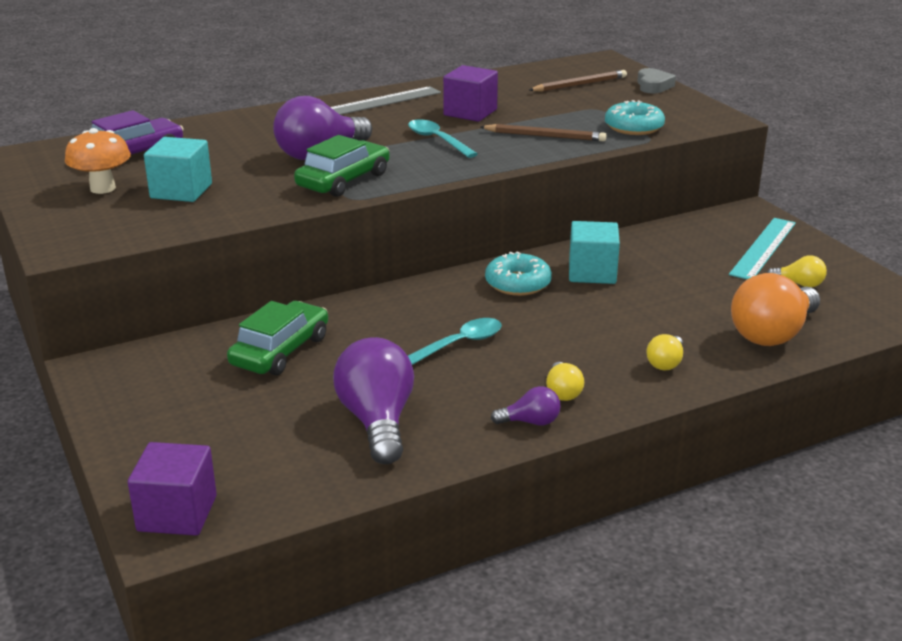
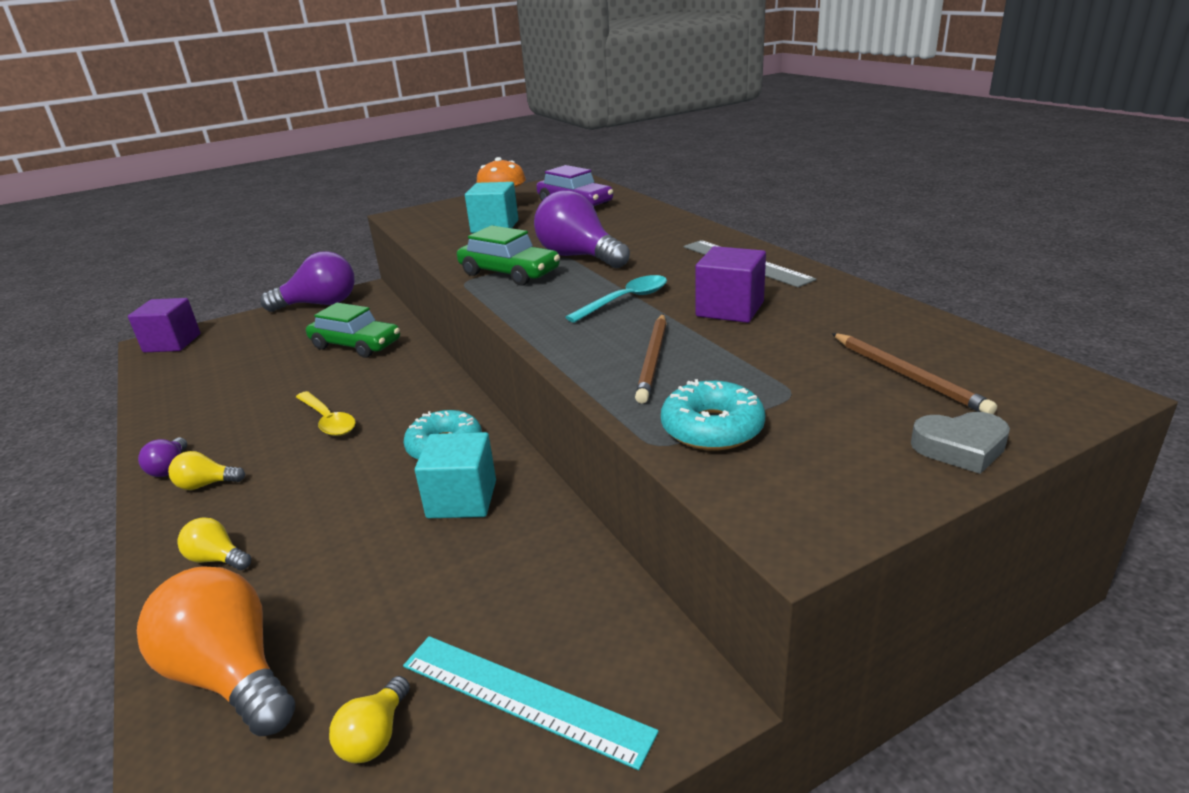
camera: 90 degrees right, 0 degrees up
purple light bulb [333,337,414,464] -> purple light bulb moved to [260,251,355,312]
turquoise spoon [408,318,502,365] -> yellow spoon [296,391,356,436]

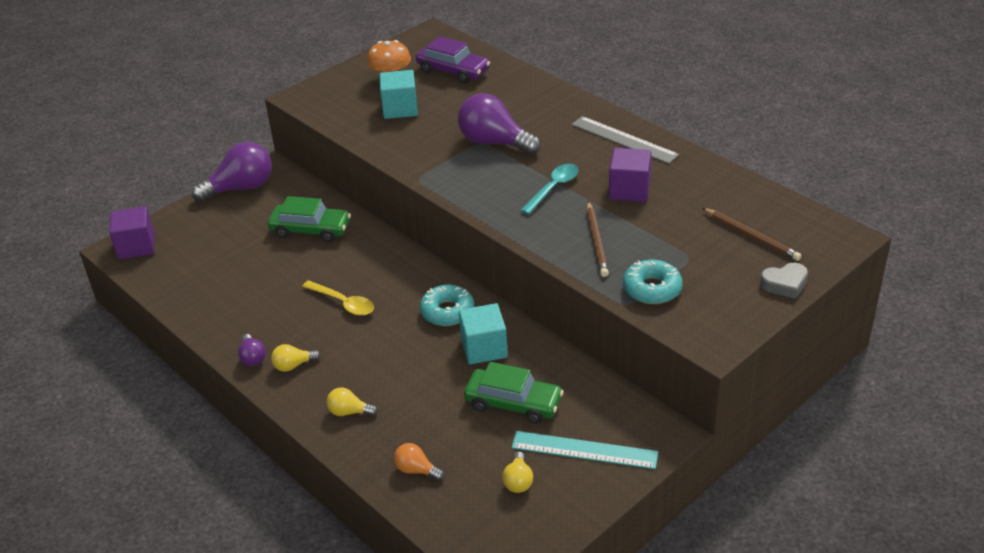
camera: 15 degrees left, 10 degrees up
orange light bulb [137,566,295,736] -> orange light bulb [394,443,444,481], size x0.48
green car [457,225,560,286] -> green car moved to [464,362,564,424]

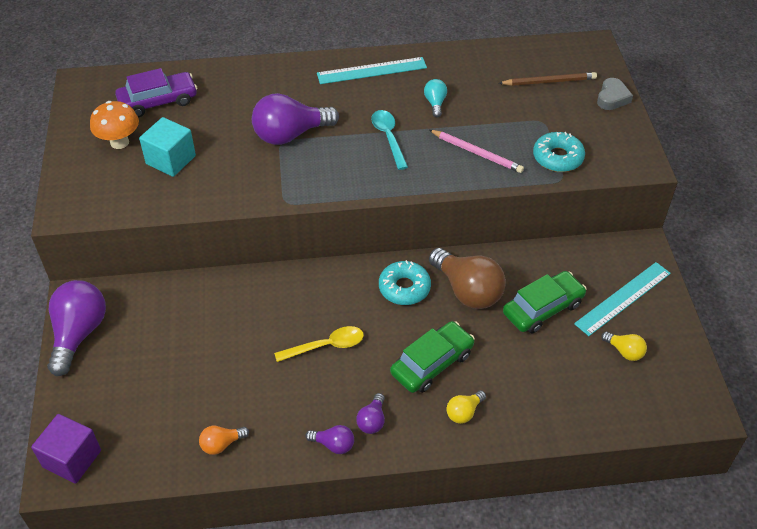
camera: 55 degrees left, 10 degrees up
green car [268,196,351,242] -> green car moved to [390,321,475,393]
yellow light bulb [271,344,321,372] -> purple light bulb [356,393,385,434]
orange light bulb [394,443,444,481] -> orange light bulb moved to [199,426,249,455]
turquoise cube [459,303,508,364] -> brown light bulb [429,248,506,309]
grey ruler [571,116,679,164] -> turquoise ruler [317,57,427,84]
brown pencil [586,201,609,277] -> pink pencil [429,130,524,173]
purple cube [609,148,652,202] -> turquoise light bulb [424,79,447,117]

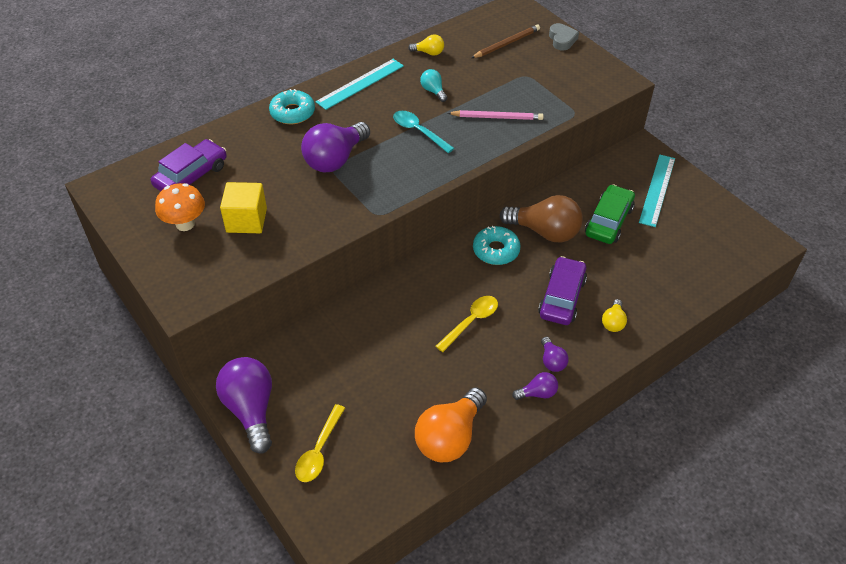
camera: 30 degrees left, 0 degrees up
purple cube [31,414,101,484] -> none
turquoise cube [139,117,196,177] -> yellow cube [220,182,267,233]
orange light bulb [199,426,249,455] -> orange light bulb [415,388,487,462], size x2.07
green car [390,321,475,393] -> purple car [538,256,587,325]
turquoise donut [533,132,585,172] -> turquoise donut moved to [269,89,315,124]
yellow light bulb [601,332,647,361] -> yellow light bulb moved to [408,34,444,56]
none -> yellow spoon [295,404,345,482]

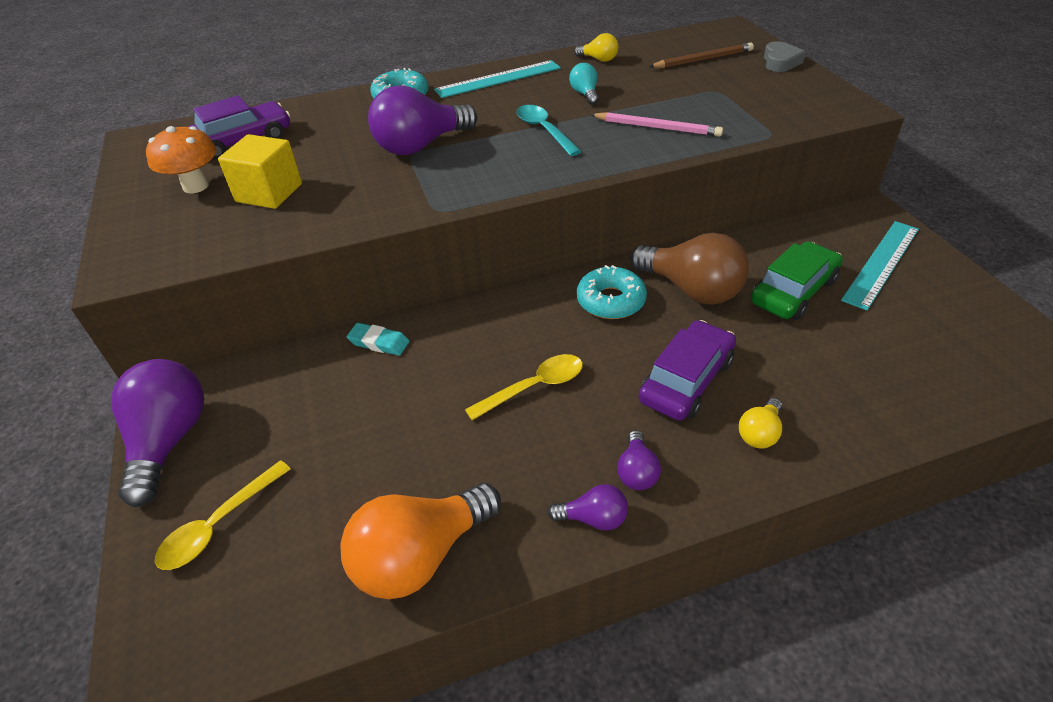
camera: 20 degrees right, 5 degrees down
none -> turquoise eraser [347,323,409,356]

